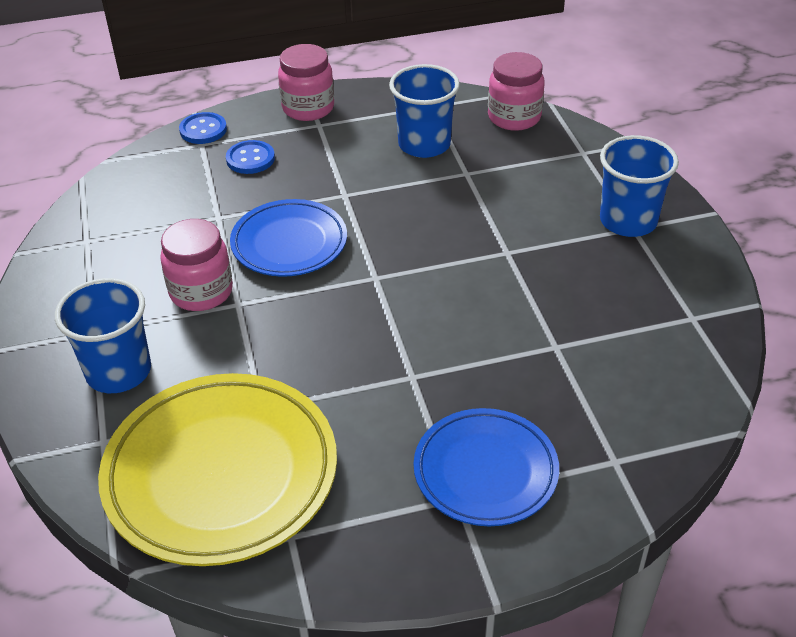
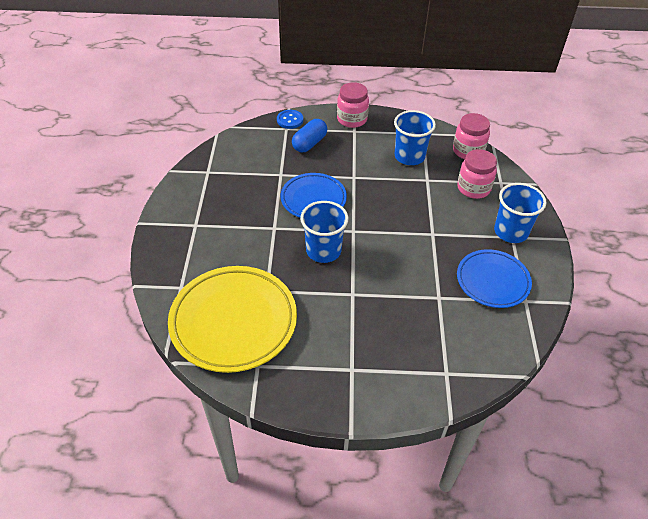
camera: 15 degrees right, 5 degrees up
blue cup [55,278,151,393] -> blue cup moved to [300,201,349,263]
pink jar [160,219,233,311] -> pink jar moved to [457,149,497,199]
blue button [226,140,275,174] -> blue capsule [292,119,327,152]
blue plate [414,408,559,526] -> blue plate moved to [457,249,532,308]

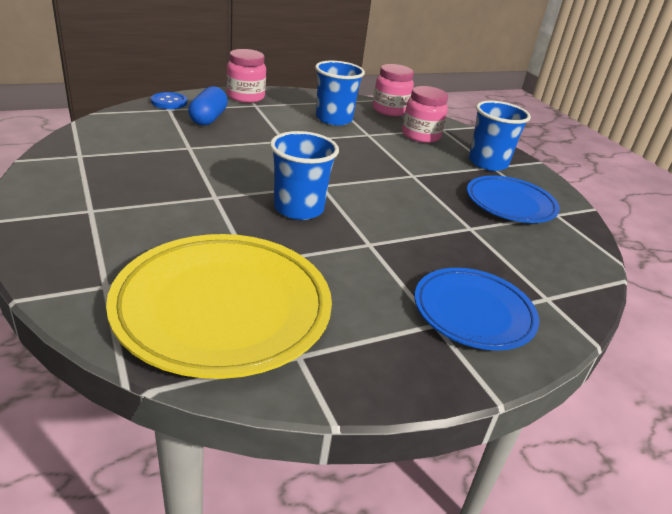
camera: 30 degrees left, 15 degrees down
blue plate [281,173,347,218] -> blue plate moved to [415,268,539,350]

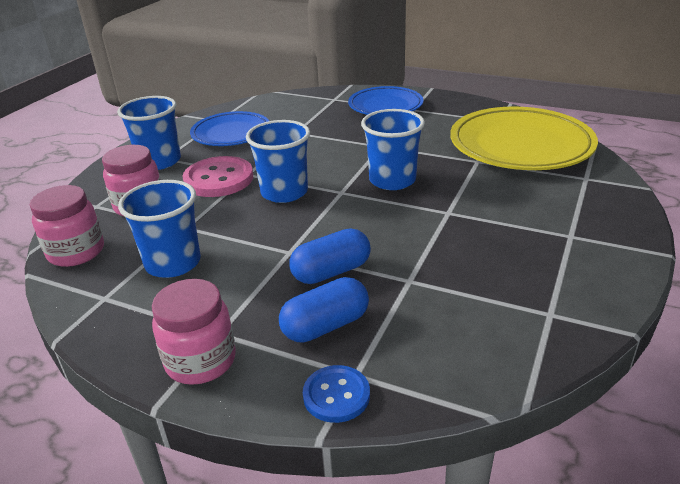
camera: 125 degrees left, 0 degrees up
none -> pink button [182,156,253,197]
none -> blue cup [246,120,310,203]
none -> blue capsule [289,228,371,284]

